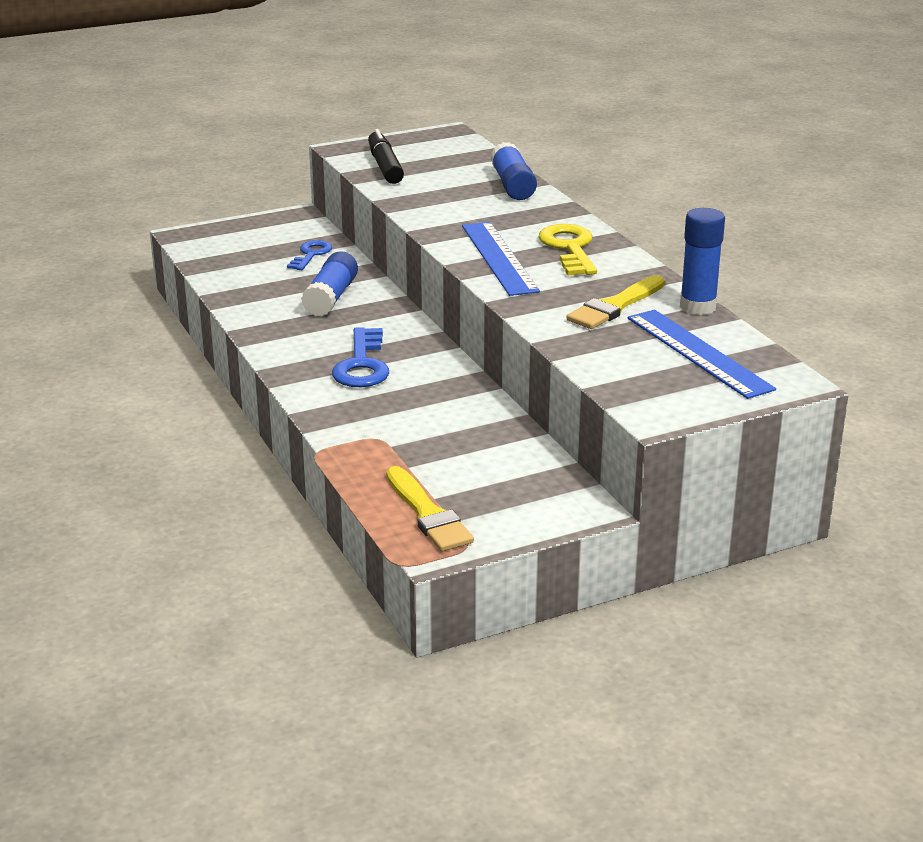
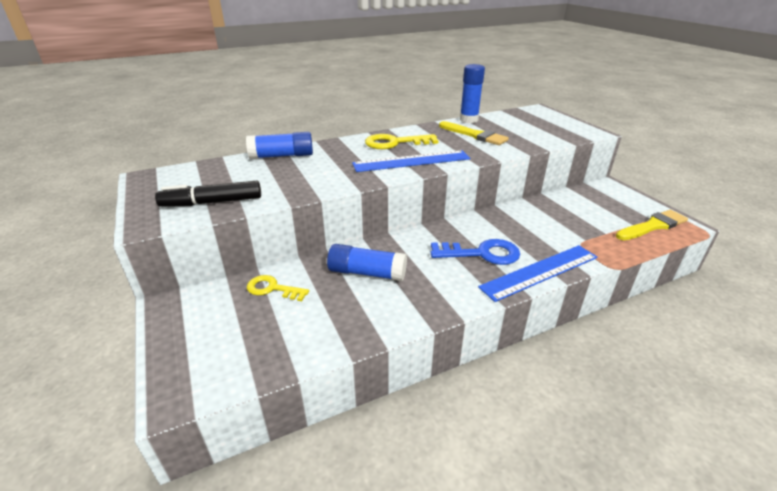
camera: 90 degrees left, 5 degrees up
blue key [287,240,332,270] -> yellow key [247,275,309,301]
blue ruler [628,310,776,399] -> blue ruler moved to [478,245,597,302]

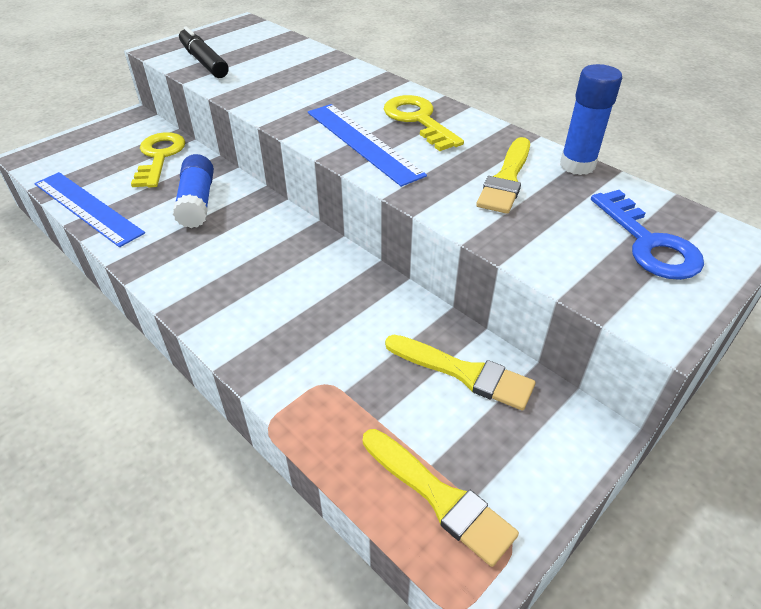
camera: 70 degrees right, 10 degrees up
blue glue stick [246,132,313,159] -> none
yellow key [247,275,309,301] -> yellow key [131,132,186,188], size x1.53
blue key [431,239,520,265] -> blue key moved to [591,190,704,280]
blue ruler [478,245,597,302] -> blue ruler moved to [34,172,145,247]
none -> yellow brush [385,335,535,411]

